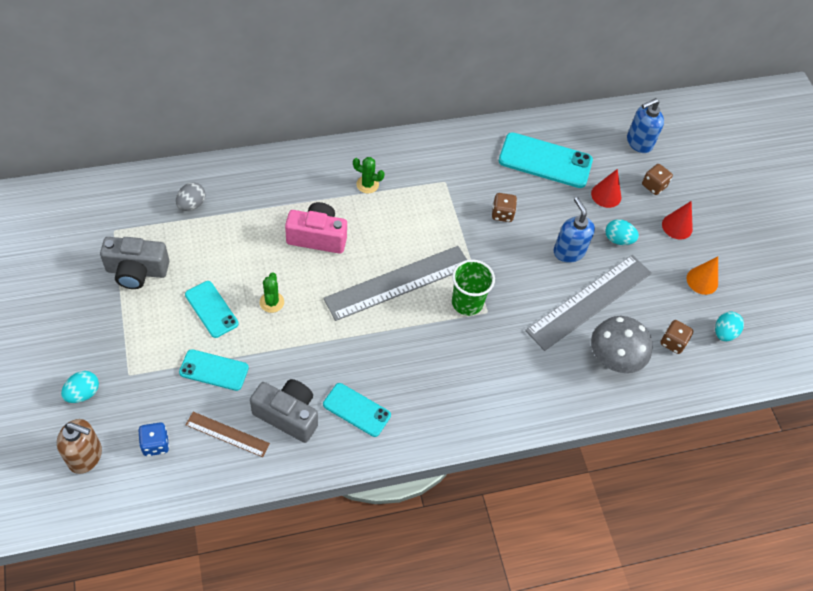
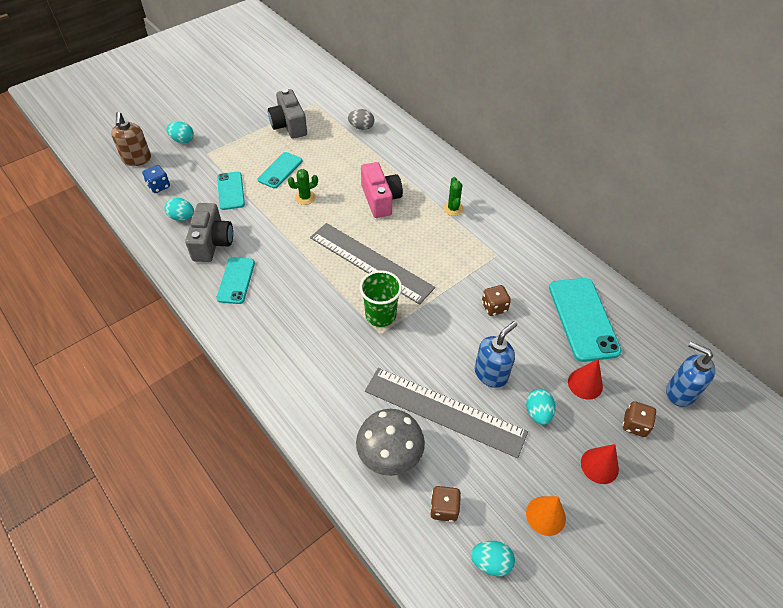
camera: 70 degrees right, 5 degrees down
brown ruler [185,412,270,457] -> turquoise egg [165,198,194,221]

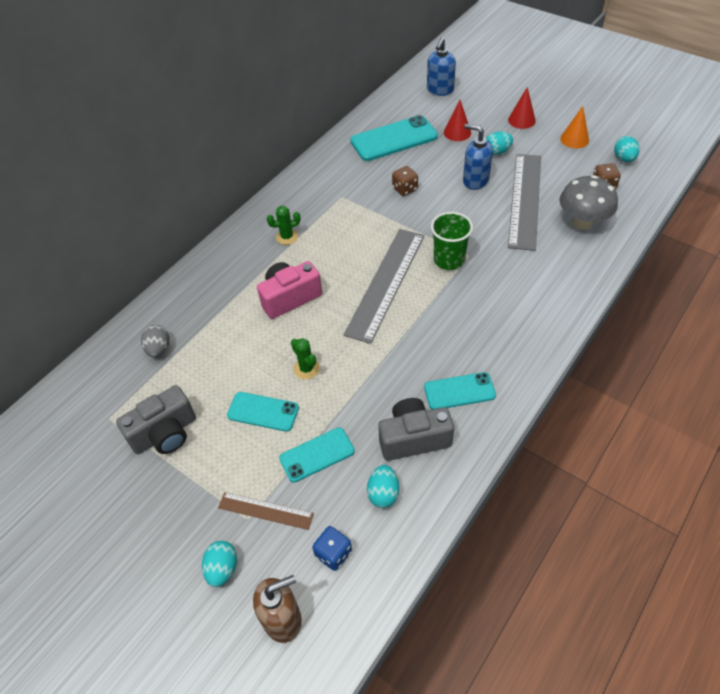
camera: 100 degrees left, 0 degrees up
brown dice [623,401,656,437] -> none
none -> brown ruler [218,492,314,530]

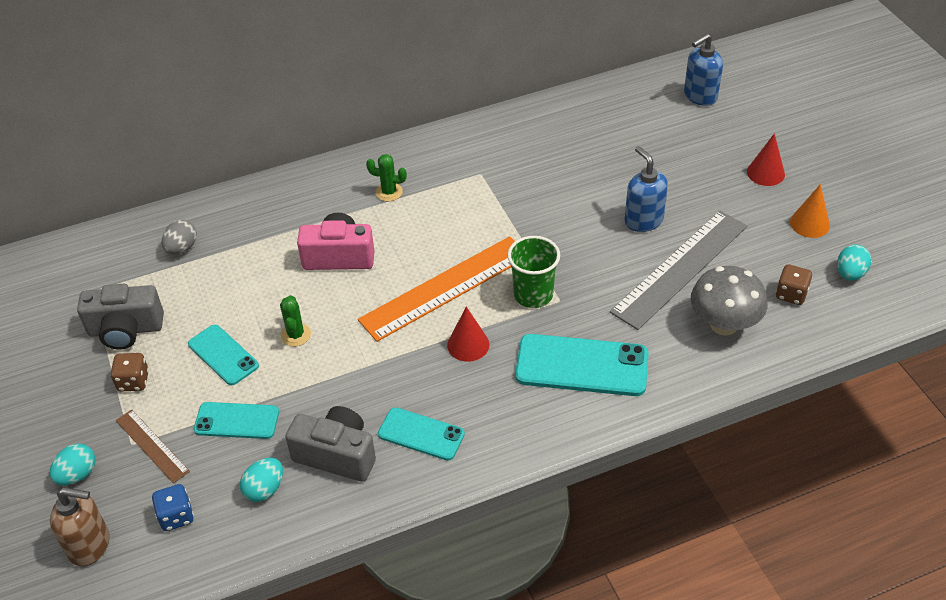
camera: 30 degrees right, 5 degrees down
grey ruler [344,229,424,344] -> orange ruler [358,236,515,342]
turquoise phone [351,115,438,161] -> turquoise phone moved to [515,334,648,396]
brown dice [392,166,418,196] -> brown dice moved to [110,353,149,391]
red cone [444,100,471,141] -> red cone moved to [447,306,489,362]
turquoise egg [486,131,513,155] -> none

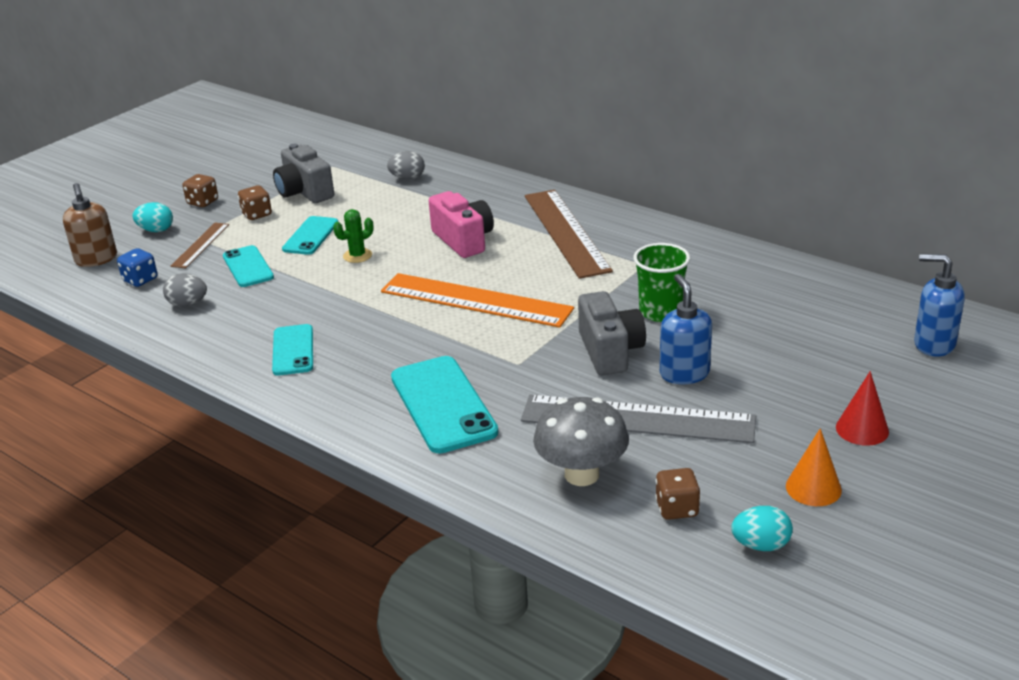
camera: 60 degrees right, 15 degrees down
turquoise egg [240,458,283,502] -> grey egg [163,273,207,307]
grey camera [285,406,376,482] -> grey camera moved to [578,291,646,375]
green cactus [366,154,407,201] -> brown ruler [525,190,613,279]
red cone [447,306,489,362] -> none
green cup [507,236,560,308] -> green cup moved to [633,243,690,322]
blue soap dispenser [624,146,668,232] -> blue soap dispenser turned 45 degrees counterclockwise [660,274,712,384]
none -> brown dice [183,174,218,207]

